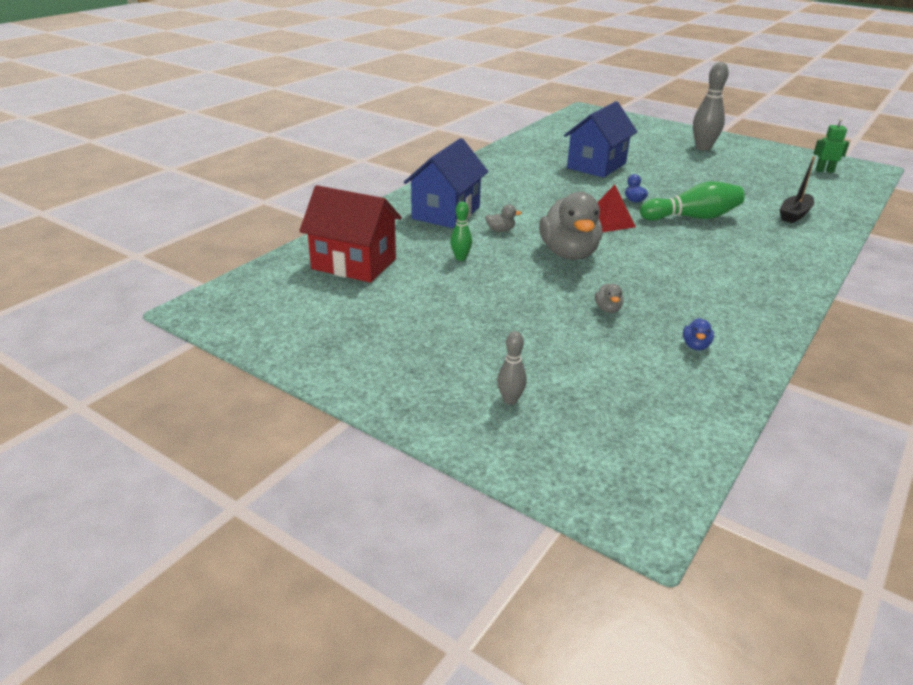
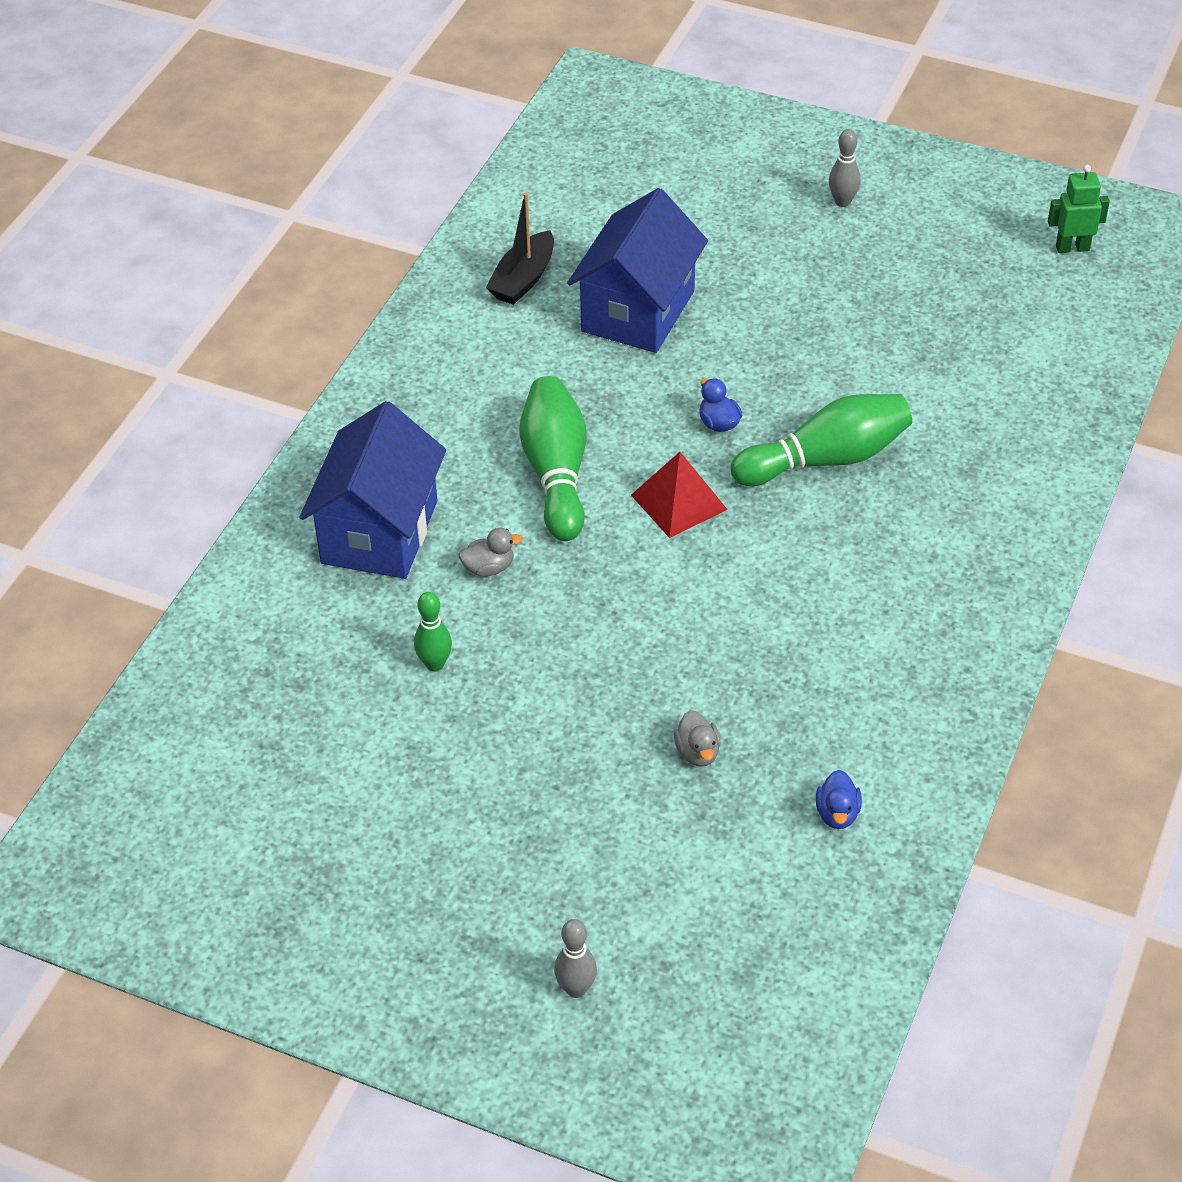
camera: 10 degrees left, 15 degrees up
red house [299,185,402,283] -> none
grey duck [539,192,602,260] -> none
grey bowling pin [693,62,729,151] -> grey bowling pin [829,129,861,207], size x0.52
black boat [779,156,815,223] -> black boat moved to [486,193,554,305]
none -> green bowling pin [519,376,586,541]

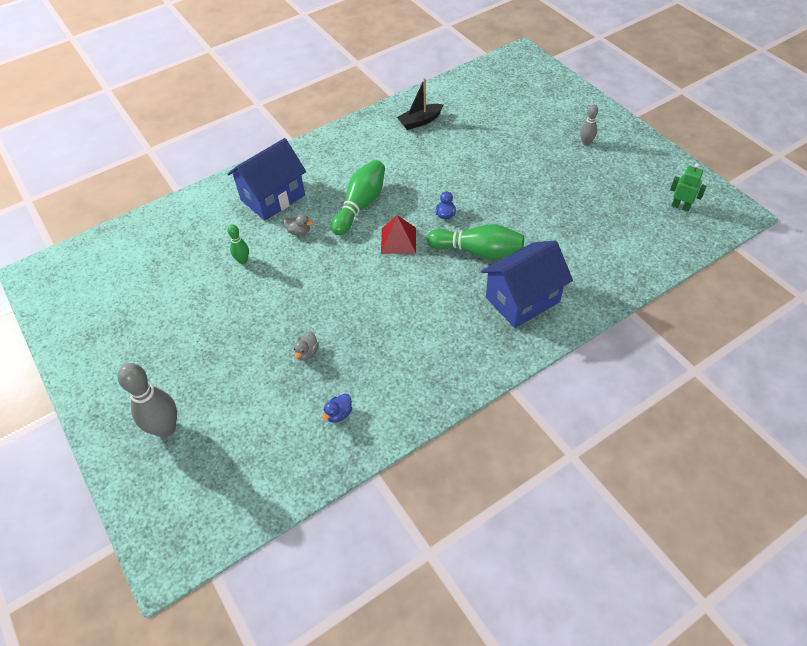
camera: 35 degrees right, 5 degrees up
grey bowling pin [554,919,597,998] -> grey bowling pin [117,363,177,437], size x1.90
blue house [567,188,708,353] -> blue house moved to [481,240,573,328]

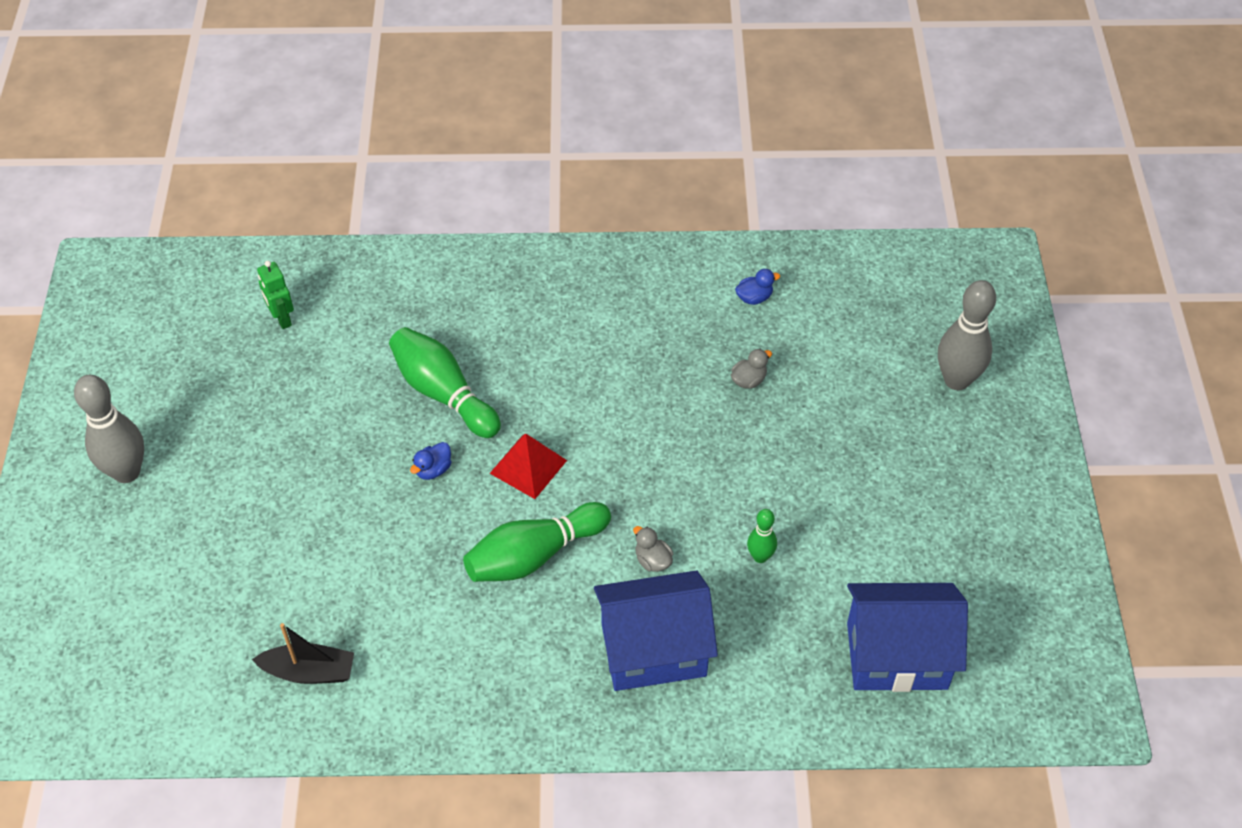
camera: 150 degrees left, 0 degrees up
blue house [481,240,573,328] -> blue house moved to [847,583,968,692]
grey bowling pin [580,105,598,146] -> grey bowling pin [74,375,144,483], size x1.90
green robot [670,163,707,212] -> green robot moved to [257,261,294,329]

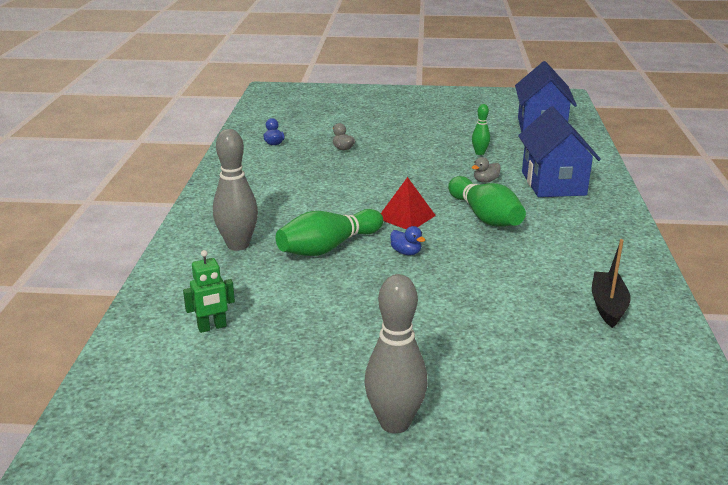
camera: 85 degrees left, 25 degrees down
grey bowling pin [938,280,996,390] -> grey bowling pin moved to [213,129,258,251]

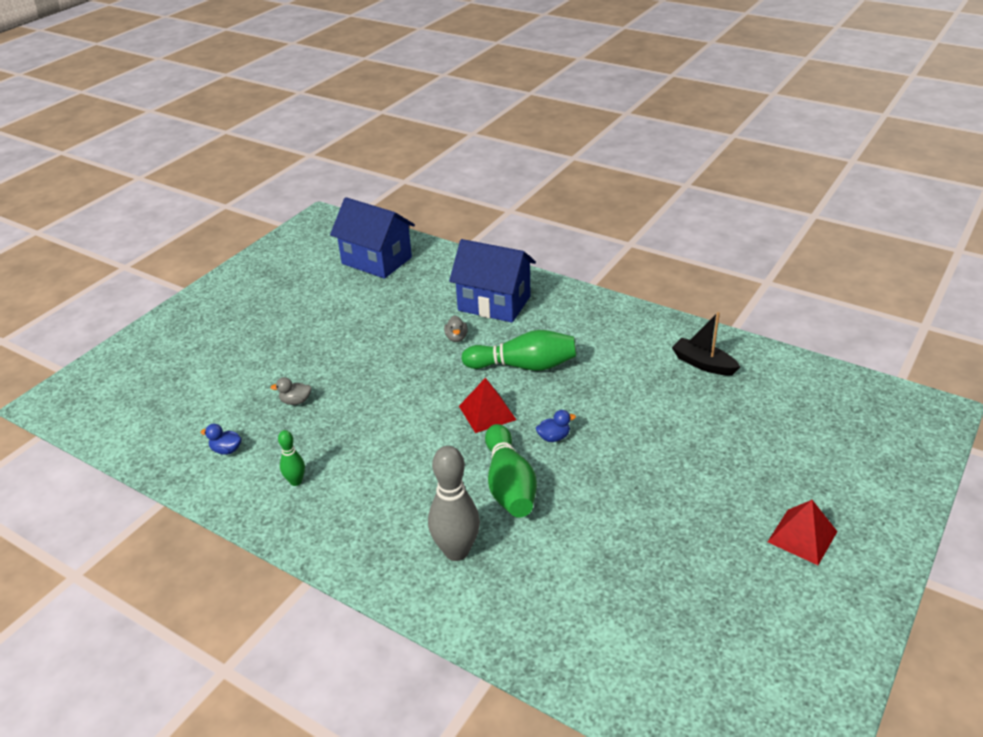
camera: 60 degrees left, 10 degrees up
green robot [183,250,235,333] -> none
grey bowling pin [365,274,428,434] -> red pyramid [768,500,838,565]
green bowling pin [472,104,490,155] -> green bowling pin moved to [278,430,305,486]

